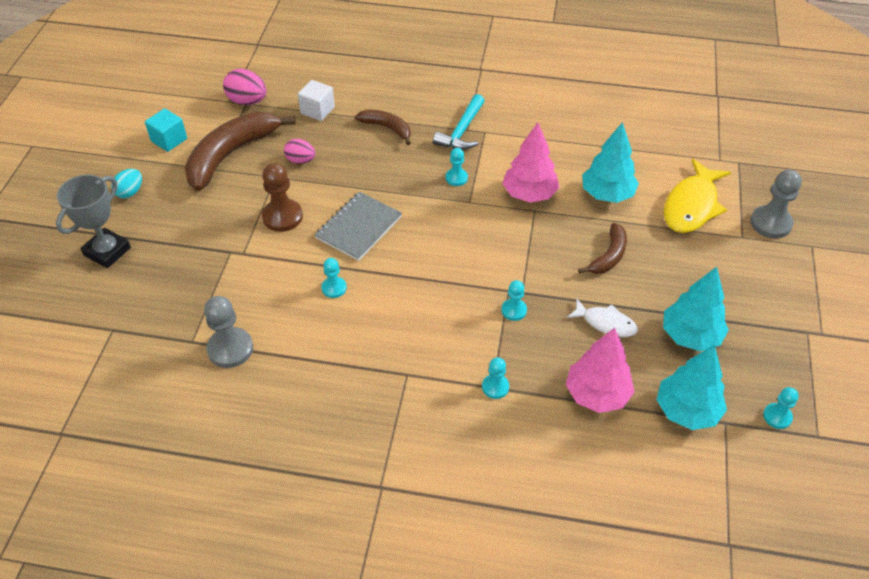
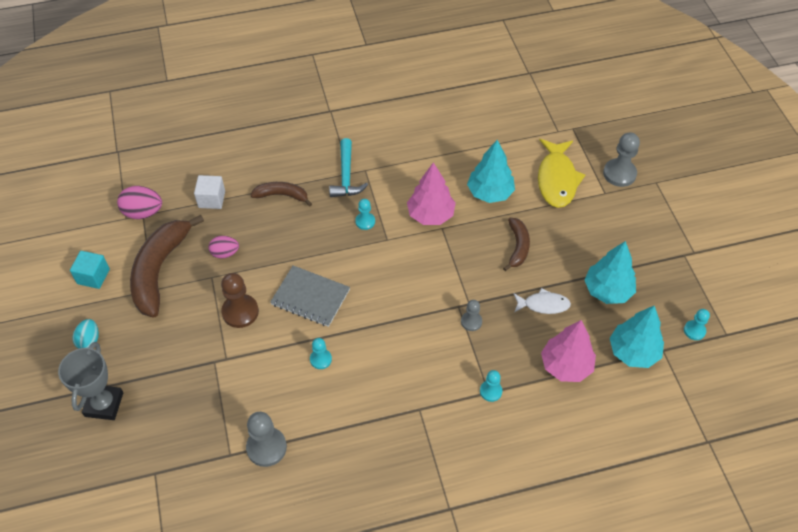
camera: 25 degrees left, 5 degrees up
grey notebook [315,192,402,261] -> grey notebook turned 75 degrees counterclockwise [270,265,350,327]
turquoise pawn [501,280,527,321] -> grey pawn [461,300,482,331]

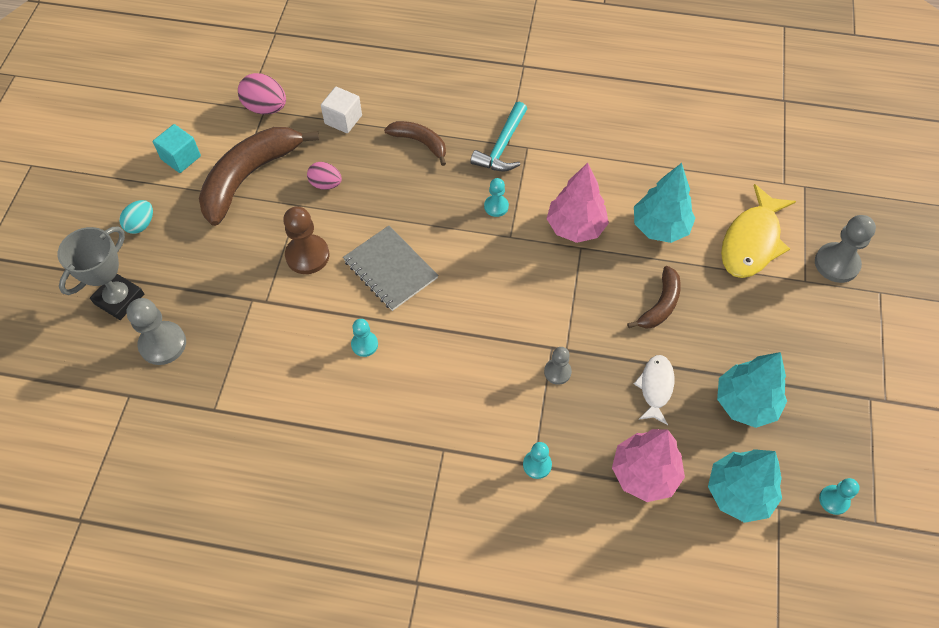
camera: 25 degrees right, 5 degrees up
grey pawn [246,412,287,467] -> grey pawn moved to [127,298,186,365]
white fish [513,288,571,314] -> white fish turned 105 degrees counterclockwise [634,355,674,425]

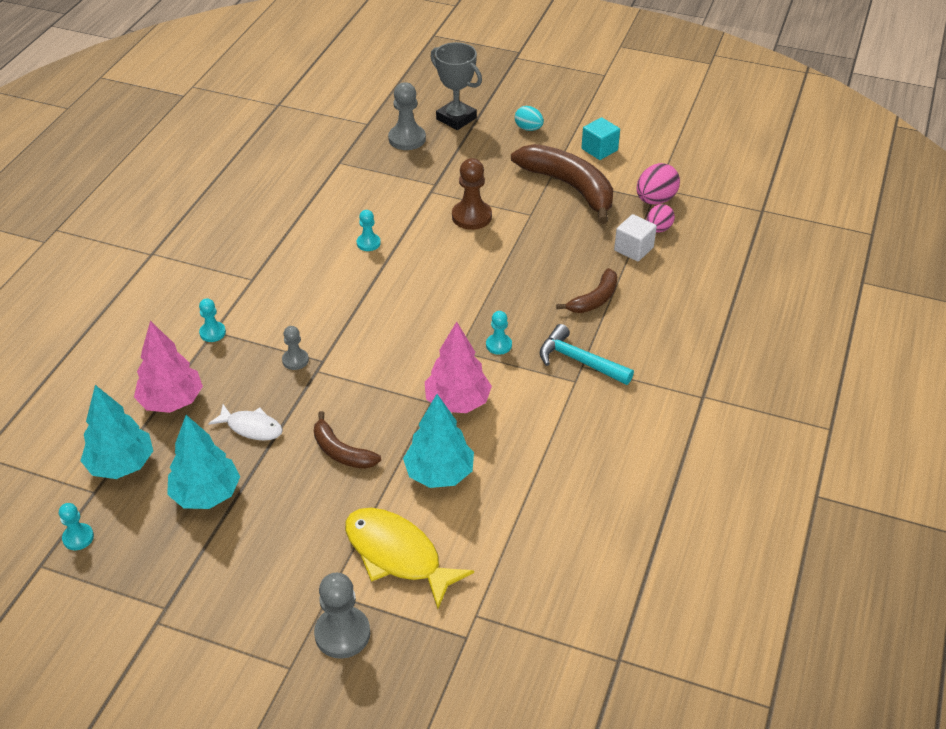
camera: 100 degrees right, 15 degrees down
pink egg [307,162,342,190] -> pink egg moved to [647,204,675,233]
grey notebook [343,226,438,311] -> none

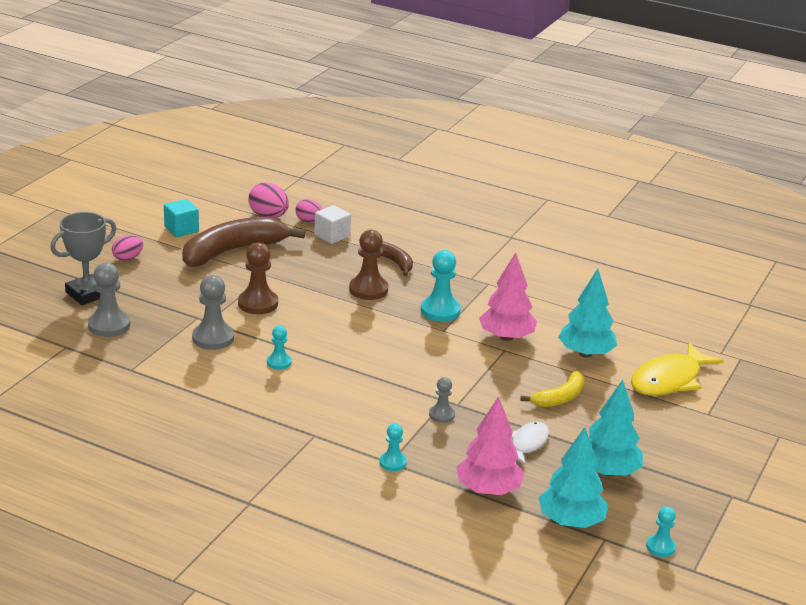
camera: 85 degrees left, 15 degrees down
brown banana [314,411,381,469] -> yellow banana [521,371,585,407]
grey pawn [314,573,370,659] -> grey pawn moved to [192,275,234,350]
turquoise pawn [486,311,512,355] -> turquoise pawn [421,250,461,322], size x1.72
turquoise egg [515,106,544,131] -> pink egg [112,235,143,261]
turquoise hammer [540,324,634,385] -> none
none -> brown pawn [349,230,388,300]

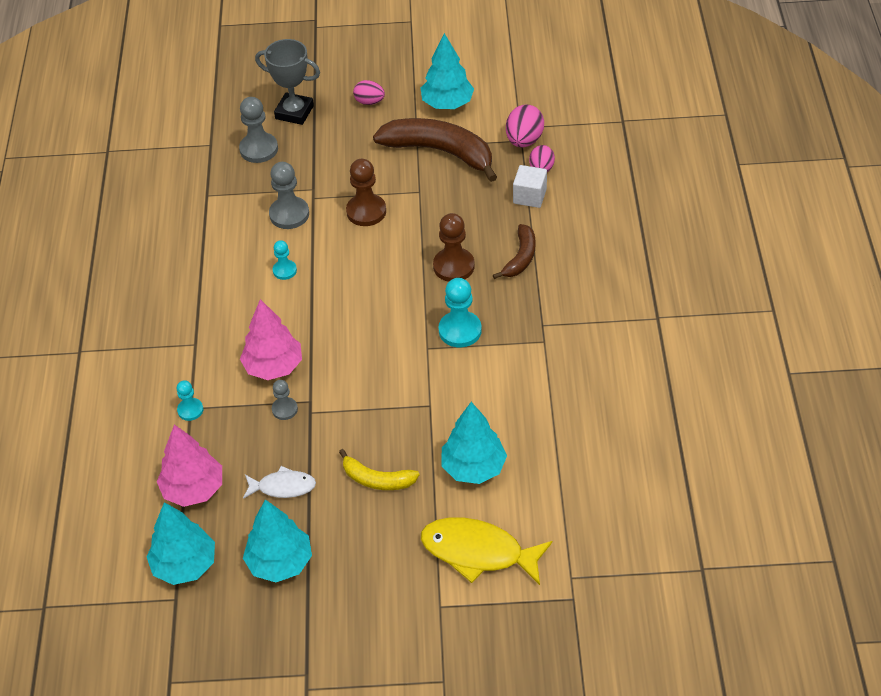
camera: 65 degrees right, 20 degrees up
turquoise cube [164,199,199,237] -> turquoise tree [421,33,474,109]
pink tree [479,252,537,341] -> pink tree moved to [240,299,302,380]
turquoise pawn [646,507,676,557] -> none

